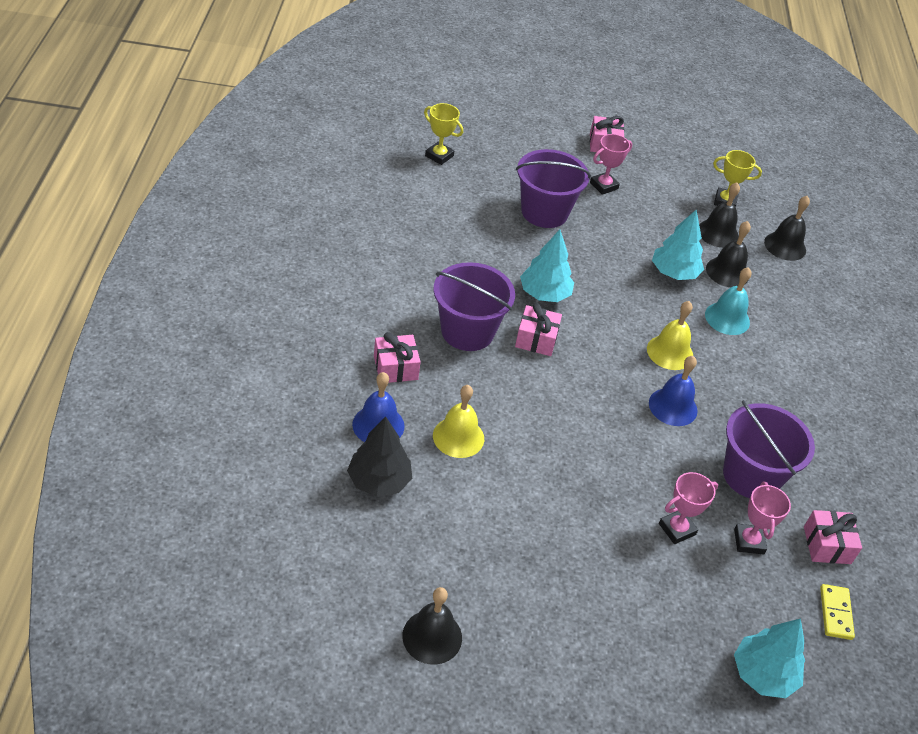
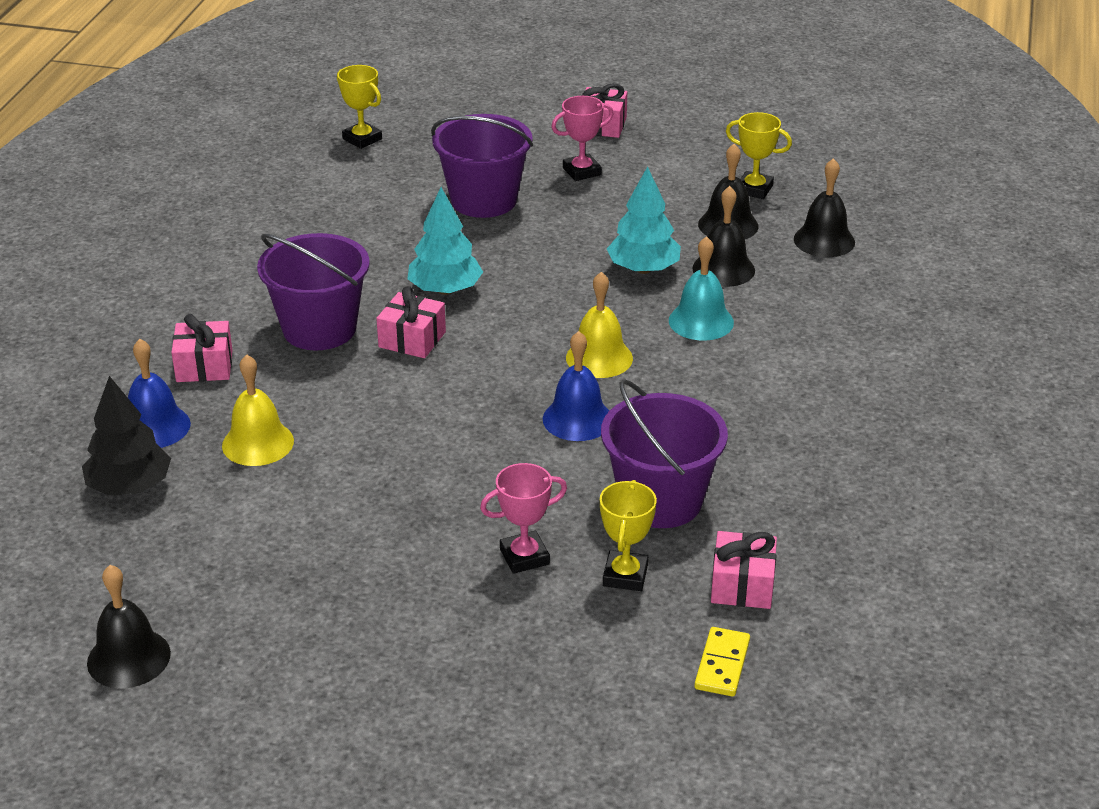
camera: 15 degrees right, 10 degrees down
pink trophy [734,481,791,554] -> yellow trophy [600,480,657,591]
turquoise tree [734,618,805,698] -> none

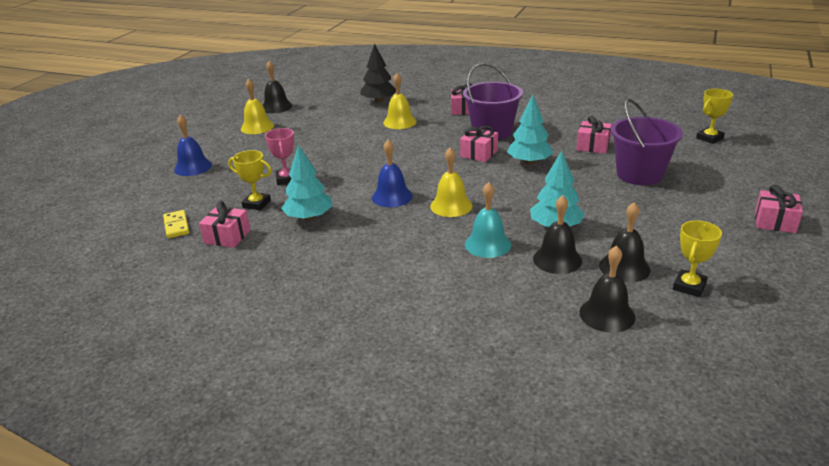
camera: 100 degrees right, 5 degrees down
blue bell [128,339,191,448] -> blue bell moved to [174,115,212,176]
pink trophy [551,96,614,181] -> none
purple bucket [601,379,728,528] -> turquoise tree [281,145,332,221]
yellow domino [694,627,750,696] -> yellow domino turned 45 degrees clockwise [163,210,189,238]
none -> yellow bell [241,78,274,134]
none -> pink gift [576,116,612,154]

